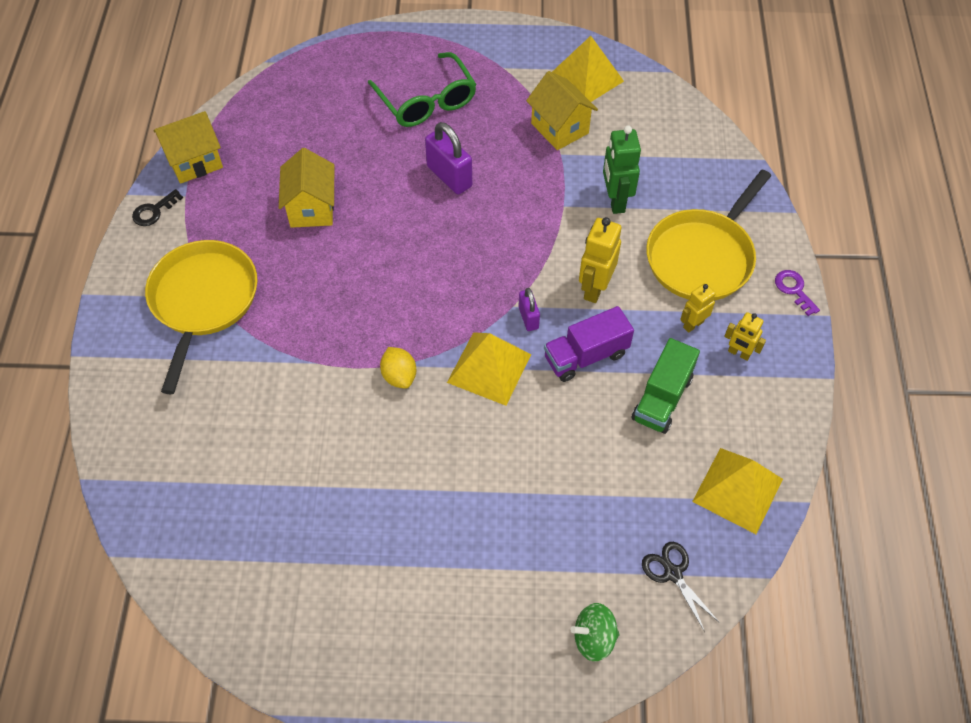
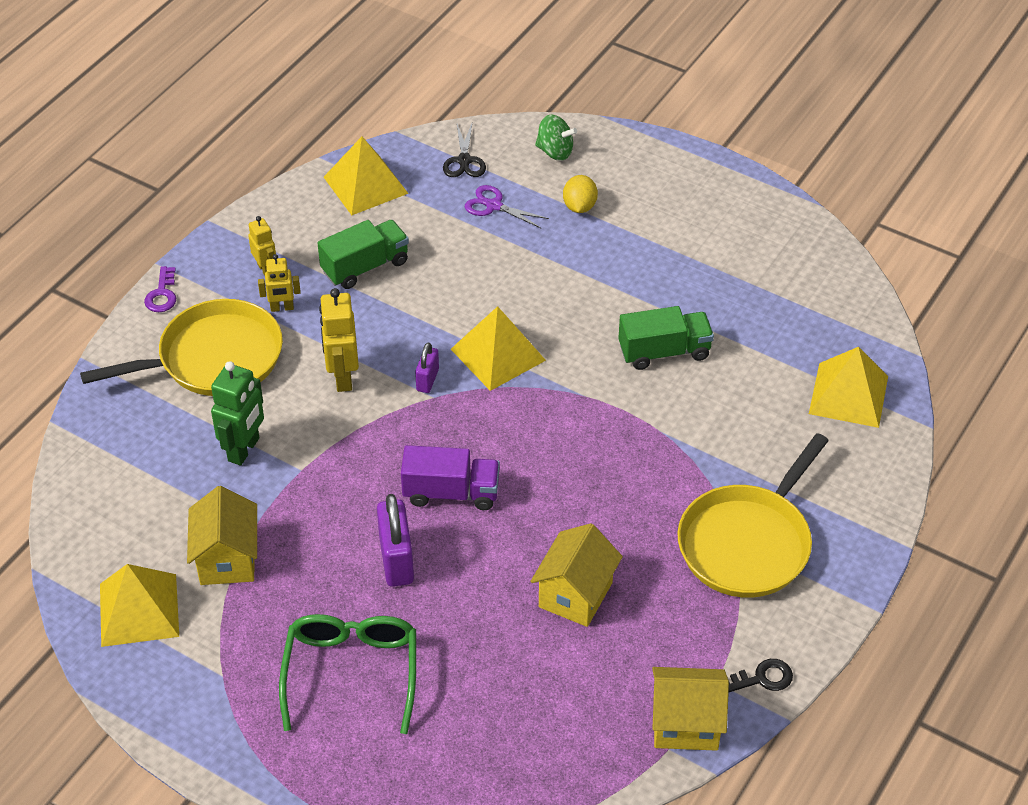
camera: 150 degrees left, 10 degrees down
yellow lemon [380,347,416,389] -> yellow lemon moved to [563,175,598,213]
purple truck [544,306,634,382] -> purple truck moved to [401,445,500,510]
yellow robot [579,217,621,303] -> yellow robot turned 120 degrees clockwise [319,288,359,392]
none -> purple scissors [465,185,549,228]
none -> green truck [618,306,714,370]
none -> yellow pyramid [809,347,888,428]

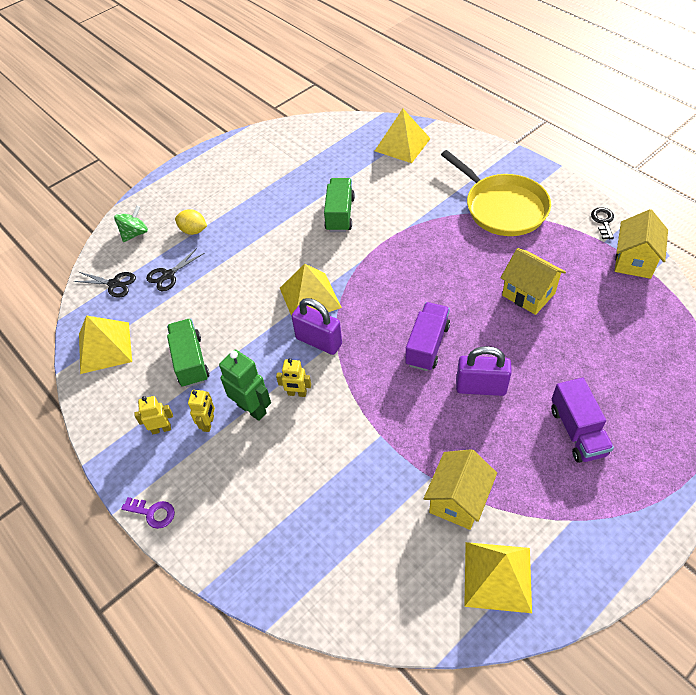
camera: 70 degrees left, 5 degrees up
yellow pan [80,299,283,396] -> none
yellow house [187,486,257,585] -> yellow house turned 75 degrees counterclockwise [424,449,497,530]
green robot [211,361,264,465] -> green robot moved to [219,349,271,421]
green glasses [279,614,416,734] -> purple truck [551,378,614,463]
yellow robot [319,288,359,392] -> yellow robot [276,358,311,397], size x0.61
purple padlock [415,343,439,393] -> purple padlock [291,298,342,355], size x1.73
purple scissors [465,185,549,228] -> black scissors [146,248,204,291]

